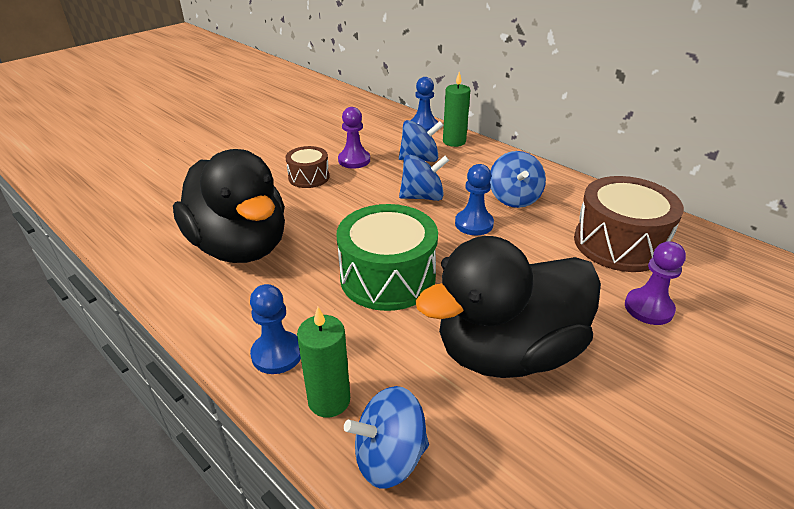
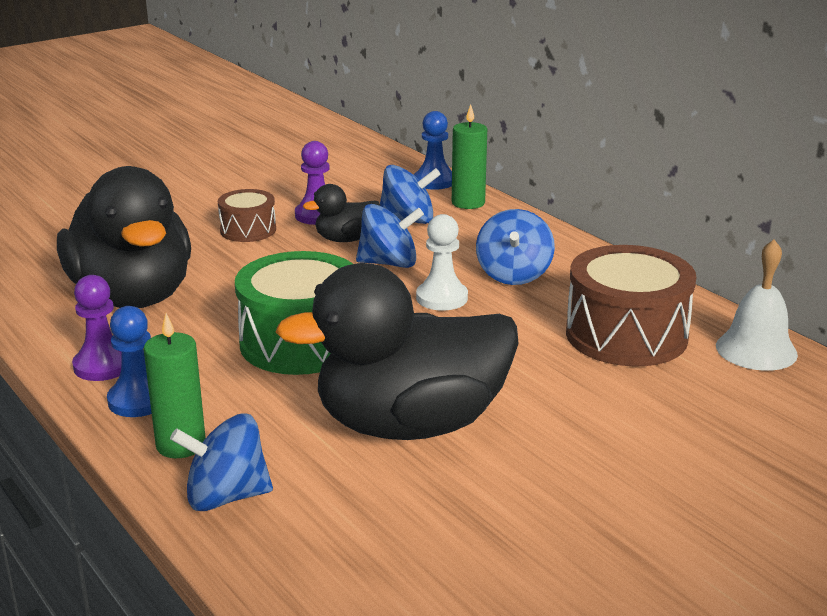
camera: 10 degrees right, 10 degrees down
blue pawn [455,164,494,235] -> white pawn [416,214,468,311]
purple pawn [625,241,686,325] -> purple pawn moved to [72,275,122,381]
none -> black duck [303,184,380,242]
none -> white bell [716,239,798,371]

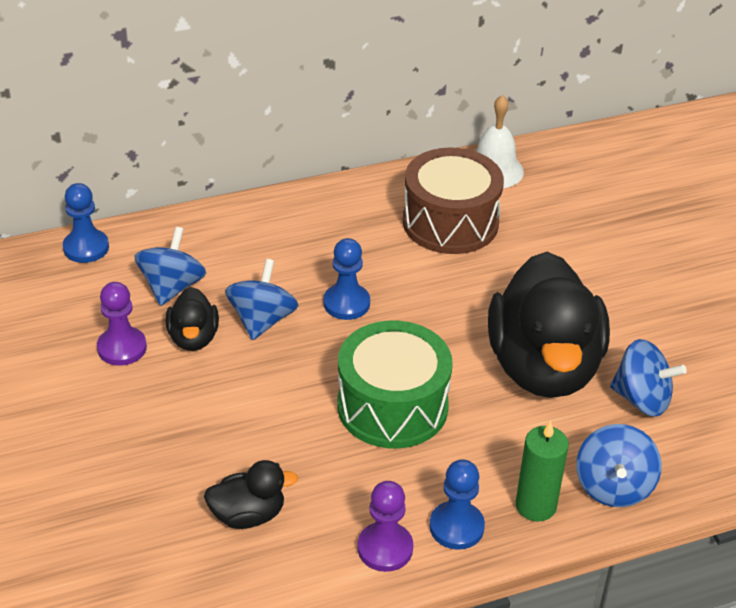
camera: 75 degrees left, 15 degrees up
black duck [57,166,191,308] -> black duck [204,460,298,529], size x0.45
brown drum [218,189,276,242] -> none
white pawn [416,214,468,311] -> blue pawn [323,238,370,320]
green candle [452,104,487,209] -> none
blue spinning top [476,209,555,285] -> blue spinning top moved to [610,339,687,417]

